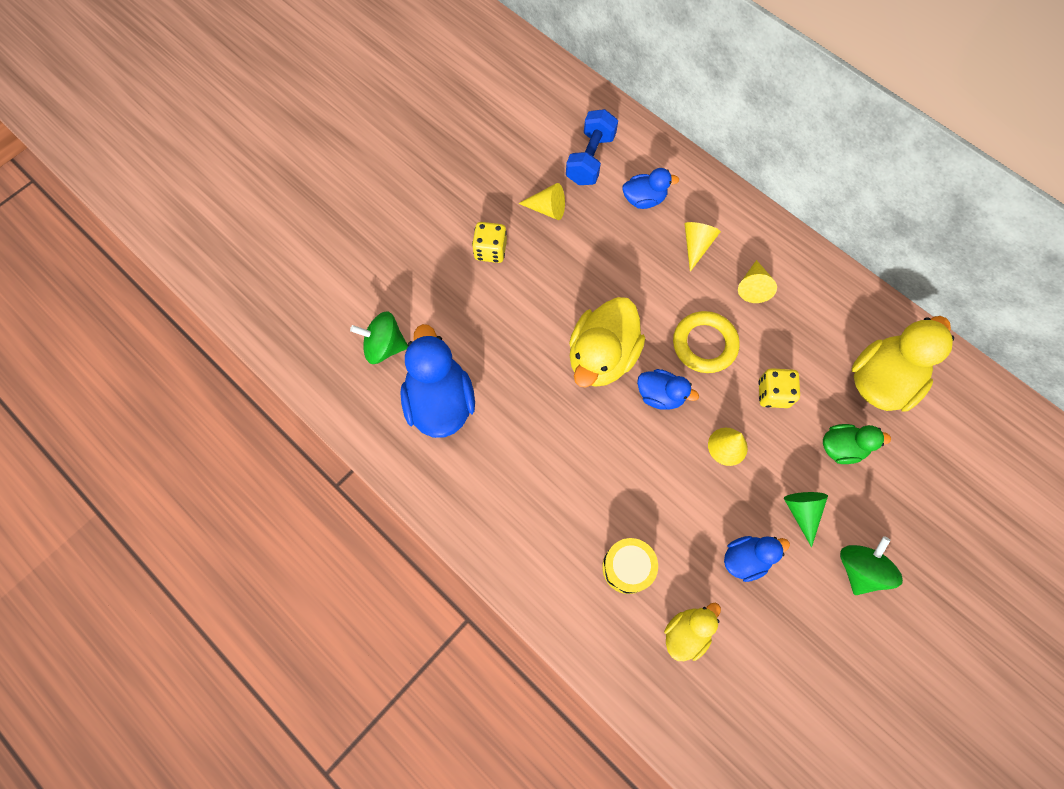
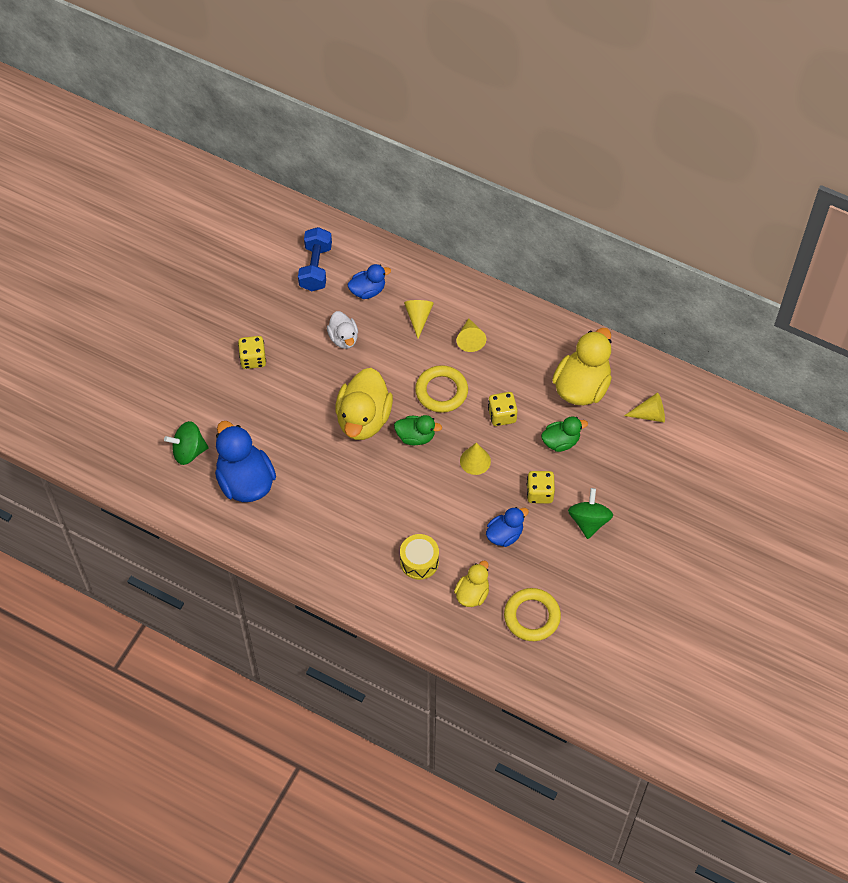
camera: 15 degrees left, 10 degrees down
yellow cone [518,183,565,220] -> yellow cone moved to [624,393,665,422]
blue duck [637,369,699,410] -> green duck [394,415,442,445]
green cone [784,492,828,547] -> yellow dice [527,471,555,503]
none -> white duck [327,311,358,349]
none -> yellow ring [504,588,561,641]

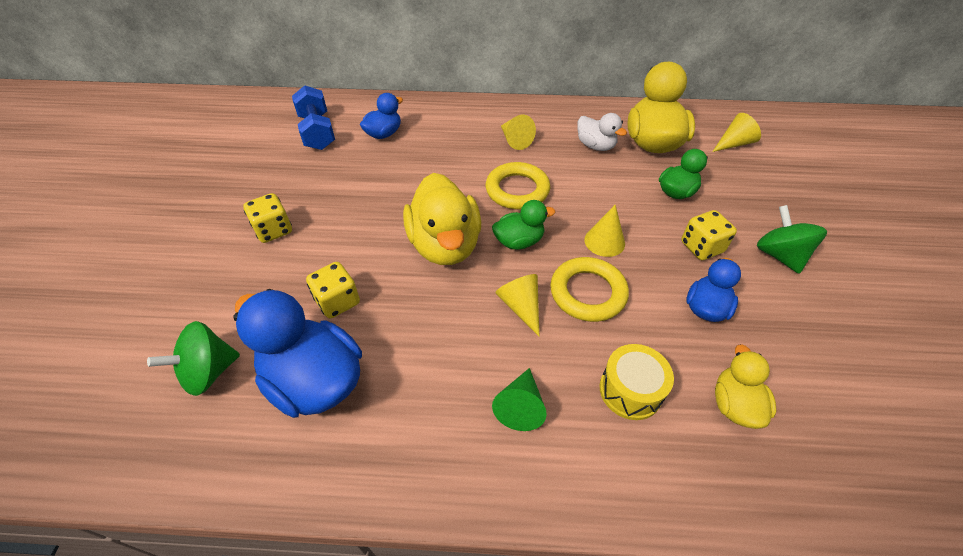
camera: 25 degrees left, 10 degrees down
white duck [327,311,358,349] -> white duck moved to [577,113,627,151]
yellow cone [404,300,434,339] -> yellow cone moved to [495,274,540,337]
yellow dice [488,392,518,426] -> yellow dice moved to [306,262,360,318]
yellow ring [504,588,561,641] -> yellow ring moved to [550,257,629,322]
none -> green cone [492,368,547,431]

